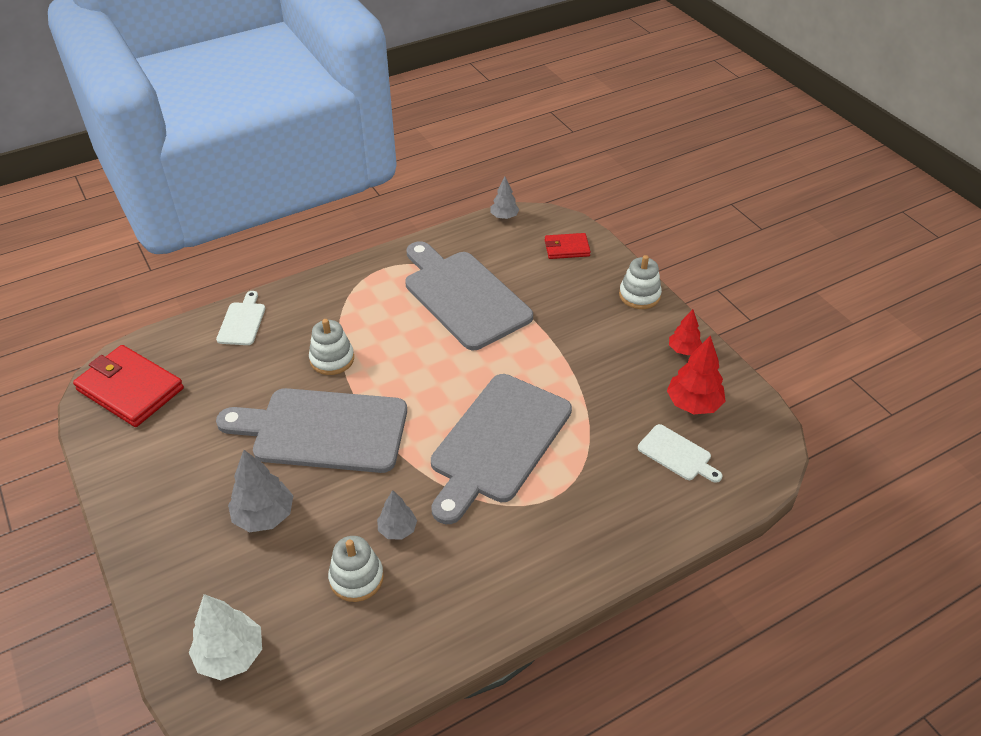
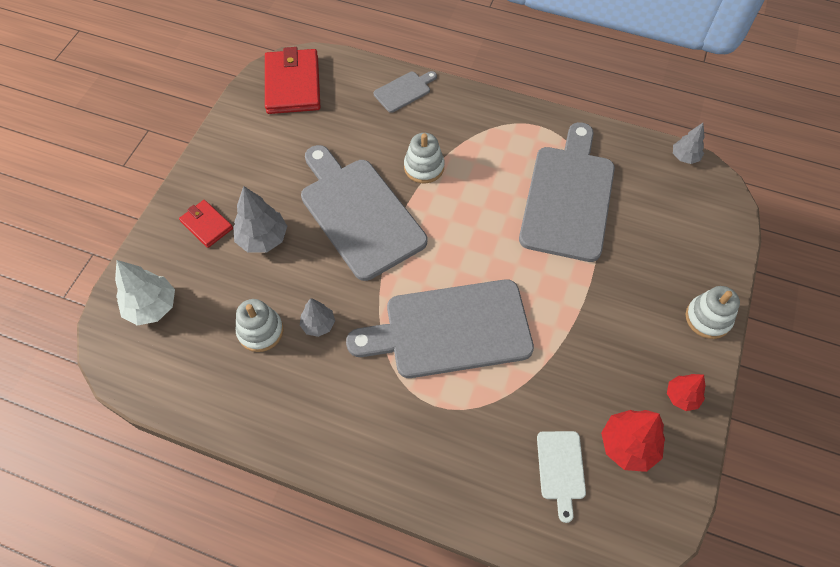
camera: 50 degrees right, 15 degrees up
white cutting board [216,291,265,345] -> grey cutting board [374,71,437,113]
red wallet [545,233,591,259] -> red wallet moved to [179,200,233,248]

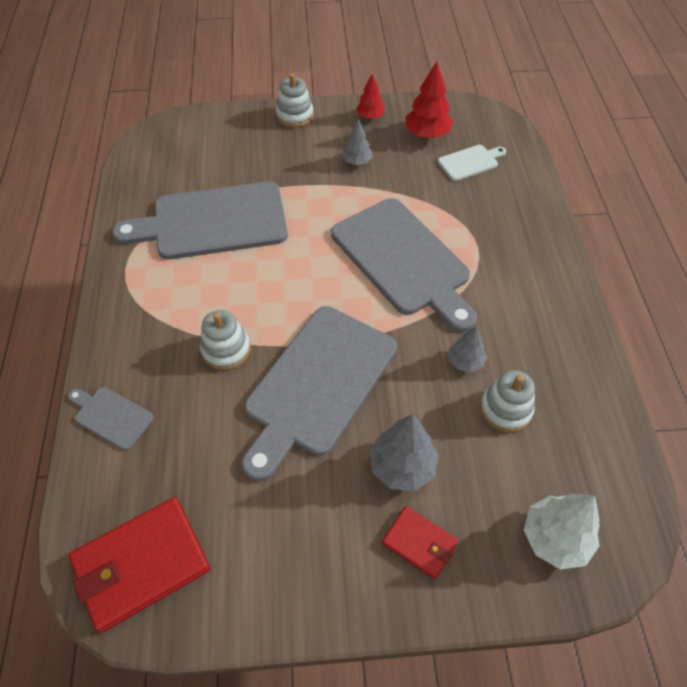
camera: 115 degrees left, 5 degrees down
red wallet [179,200,233,248] -> red wallet turned 75 degrees counterclockwise [382,506,458,579]
grey tree [673,123,705,164] -> grey tree moved to [342,119,373,165]

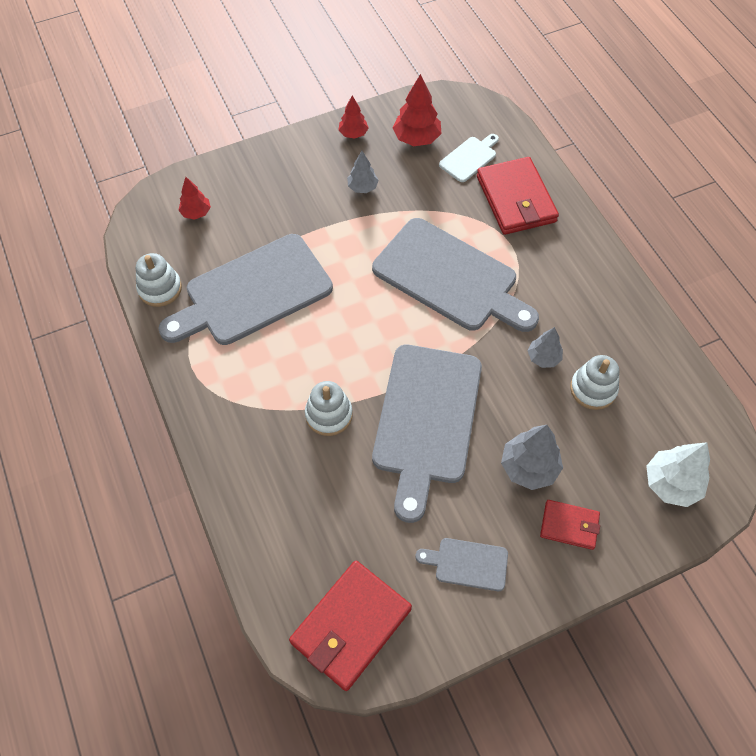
camera: 20 degrees left, 5 degrees up
grey cutting board [68,387,154,450] -> grey cutting board moved to [415,538,508,591]
white stacking toy [276,74,314,128] -> white stacking toy moved to [136,253,182,307]
none -> red tree [178,177,211,220]
none -> red wallet [477,157,559,235]

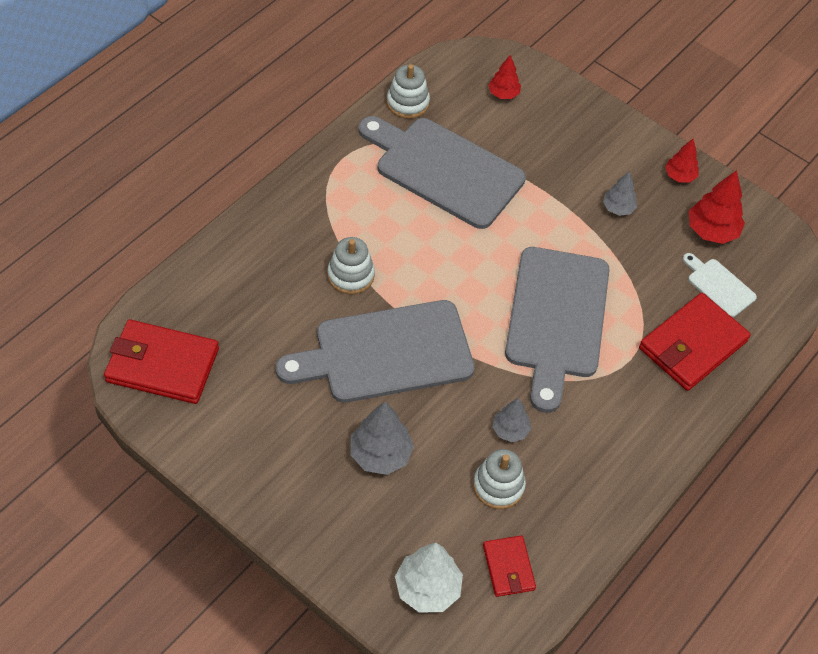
camera: 60 degrees right, 5 degrees down
grey cutting board [415,538,508,591] -> none
white cutting board [439,134,499,182] -> white cutting board turned 150 degrees counterclockwise [683,253,757,317]
red wallet [540,500,600,550] -> red wallet moved to [483,536,536,597]

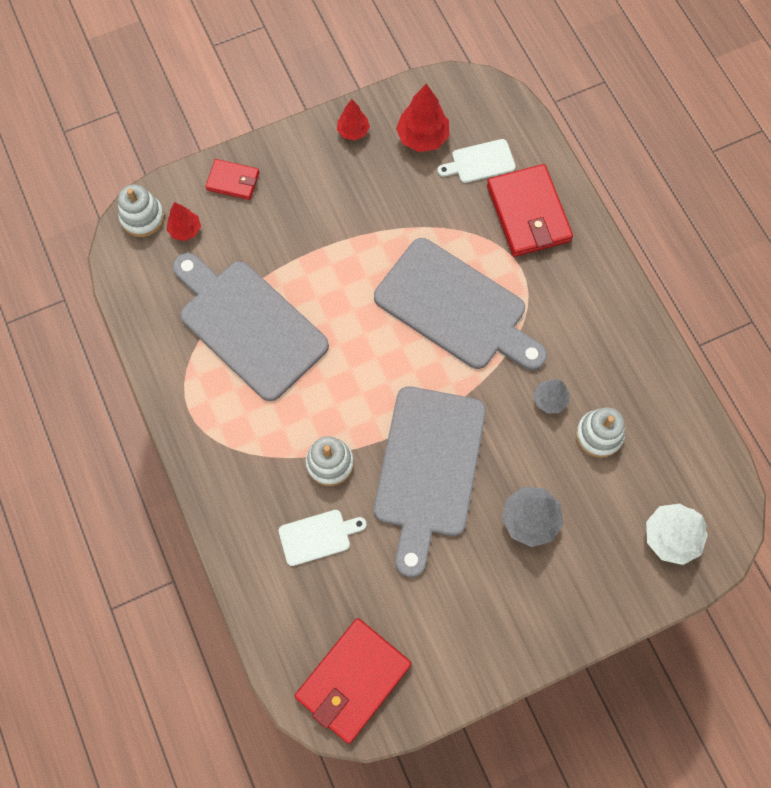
camera: 60 degrees left, 15 degrees up
grey cutting board [359,116,526,229] -> grey cutting board turned 75 degrees clockwise [173,253,329,401]
white stacking toy [387,64,430,119] -> white stacking toy moved to [118,184,165,237]
red wallet [483,536,536,597] -> red wallet moved to [205,159,259,200]
grey tree [603,171,637,216] -> none
none -> white cutting board [279,510,367,566]

